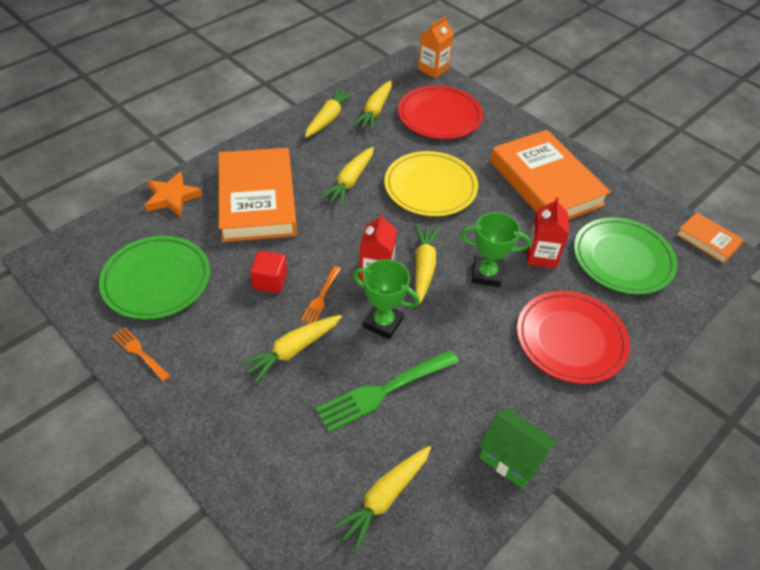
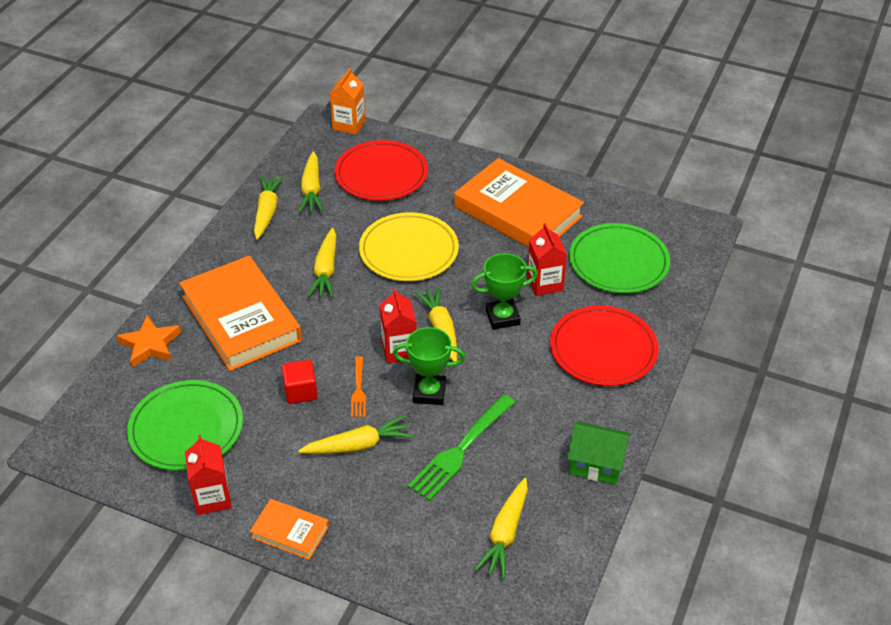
camera: 20 degrees left, 5 degrees down
orange fork [112,327,170,381] -> red carton [185,435,232,515]
yellow carrot [239,315,342,383] -> yellow carrot turned 135 degrees counterclockwise [298,415,413,454]
orange book [676,212,744,264] -> orange book moved to [250,499,329,560]

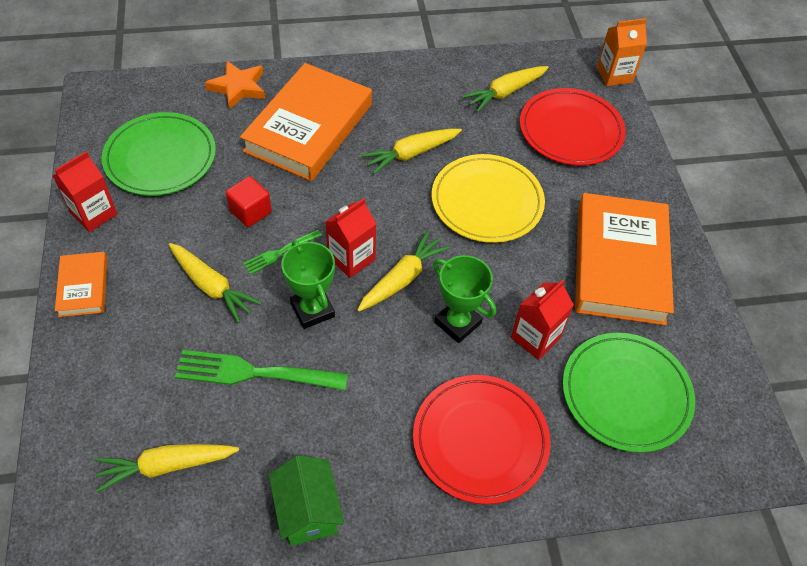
camera: 55 degrees right, 10 degrees up
yellow carrot [254,175,284,240] -> none
orange fork [351,356,366,417] -> green fork [243,229,322,275]

